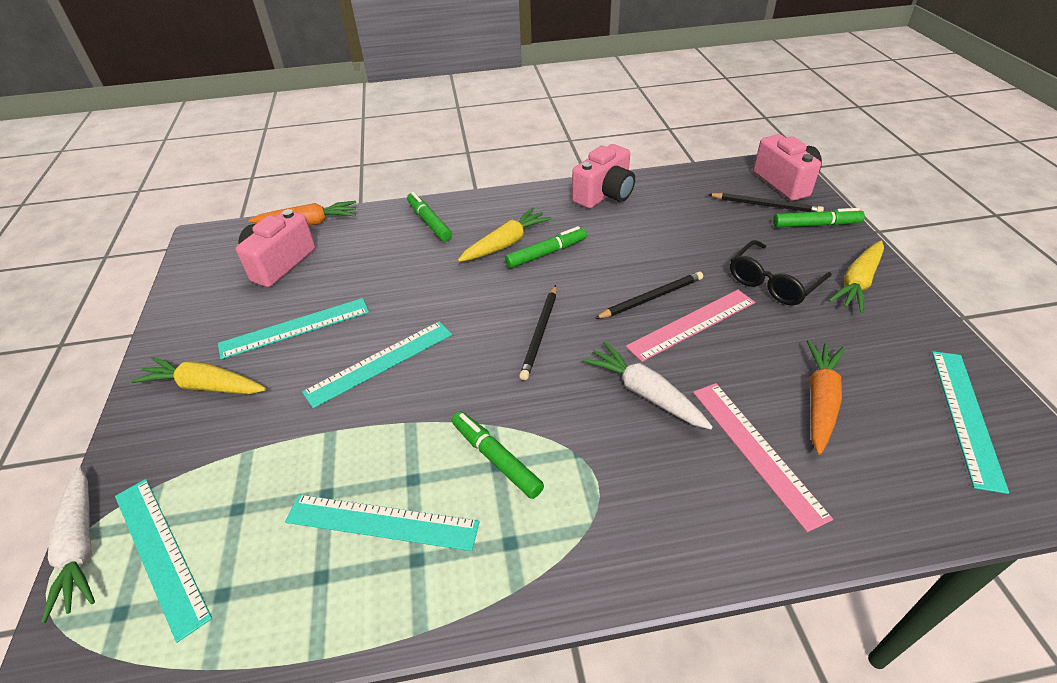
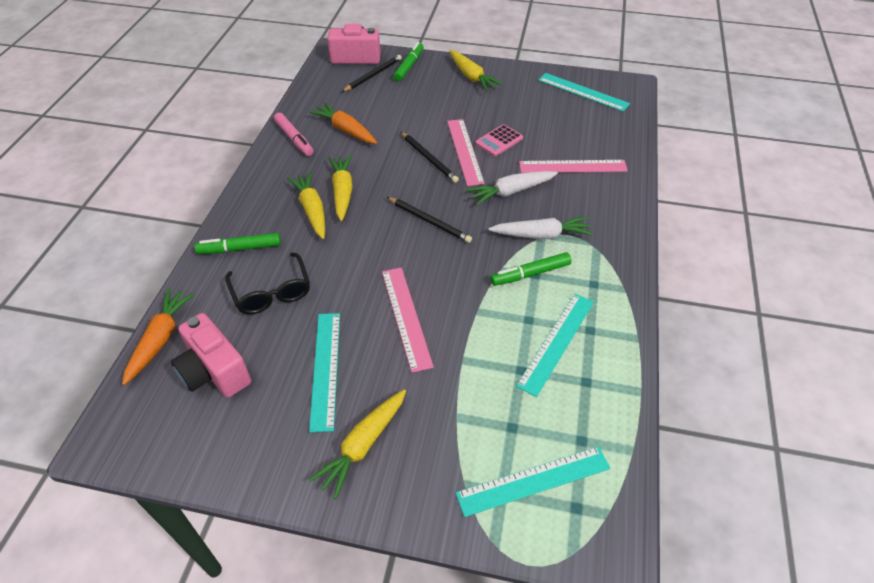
camera: 70 degrees left, 5 degrees up
white carrot [41,467,95,624] -> white carrot moved to [488,217,593,239]
turquoise ruler [302,321,452,408] -> pink ruler [382,268,434,373]
green marker [505,226,587,268] -> yellow carrot [328,155,353,221]
pink camera [572,144,635,209] -> pink marker [274,113,313,156]
black pencil [594,272,703,319] -> black pencil turned 150 degrees clockwise [401,132,459,183]
black glasses [730,240,832,306] -> black glasses moved to [225,252,310,314]
orange carrot [807,340,845,455] -> orange carrot moved to [309,102,377,144]
none -> pink calculator [475,124,523,156]

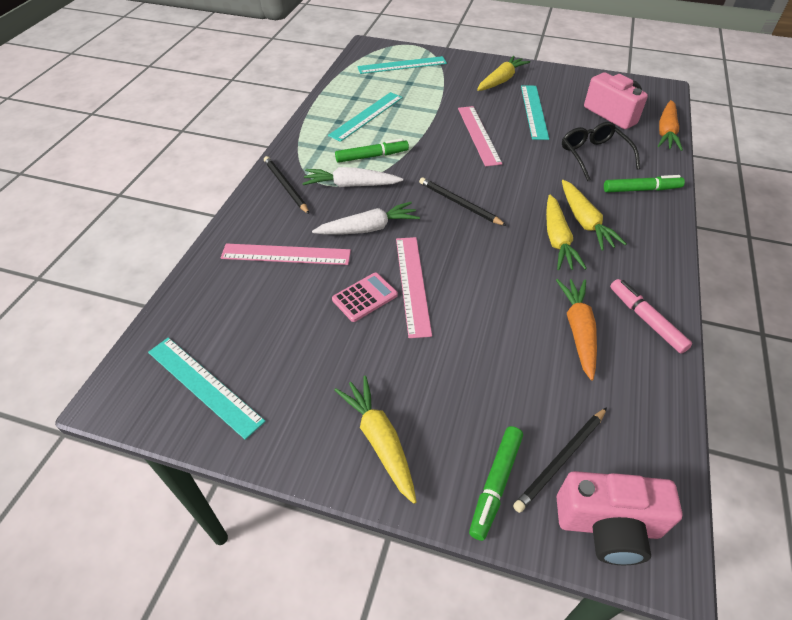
camera: 175 degrees left, 0 degrees up
orange carrot [309,102,377,144] -> orange carrot turned 135 degrees counterclockwise [556,279,597,381]
black pencil [401,132,459,183] -> black pencil moved to [264,156,309,214]

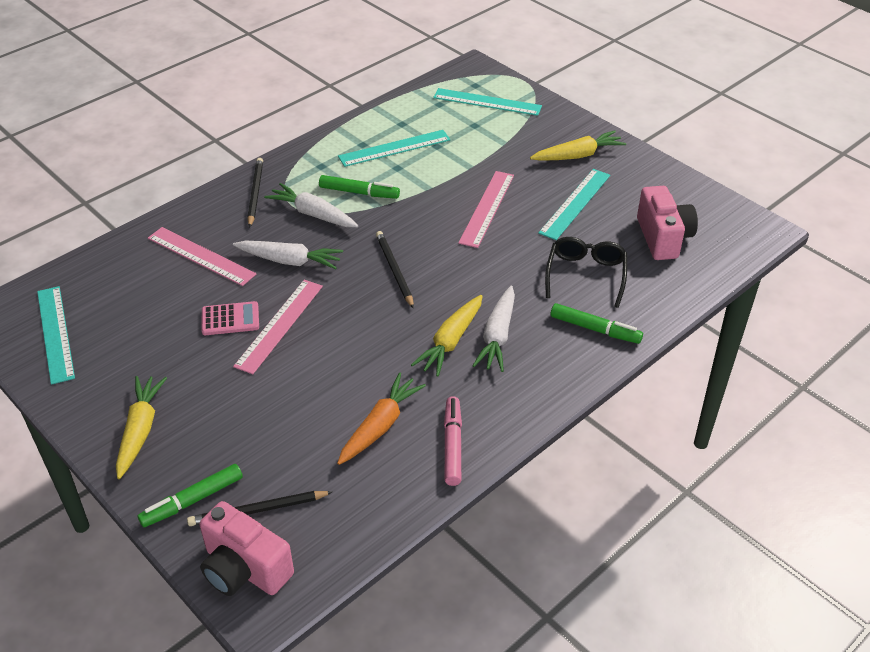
camera: 30 degrees right, 5 degrees down
yellow carrot [562,180,627,251] -> white carrot [472,286,515,372]
orange carrot [658,100,683,151] -> none

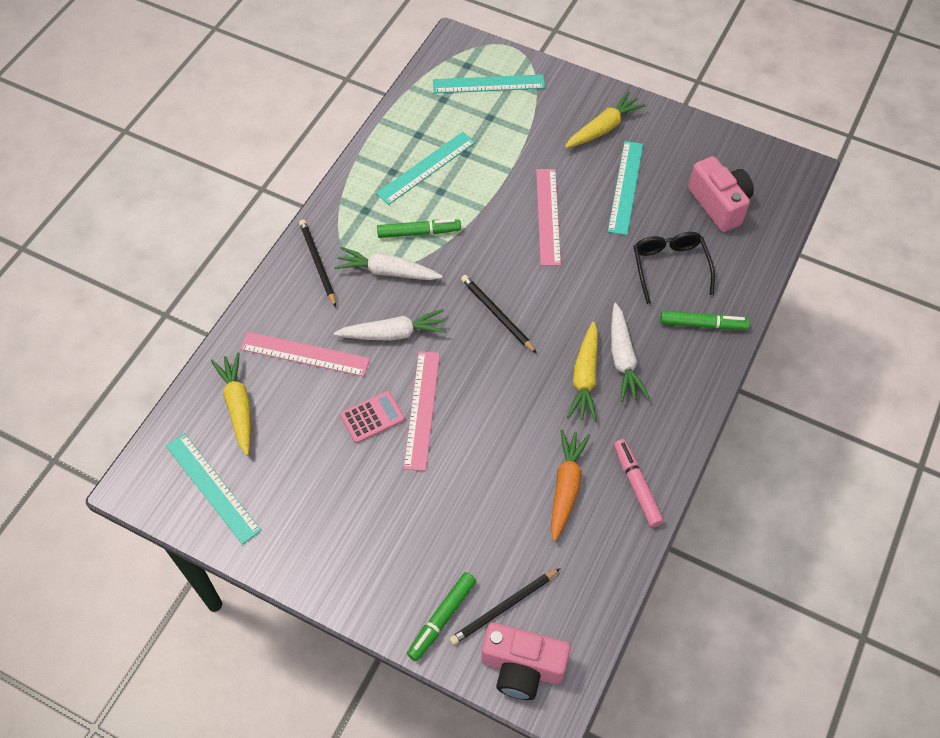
camera: 20 degrees left, 15 degrees up
yellow carrot [116,376,167,479] -> yellow carrot moved to [211,353,251,456]

